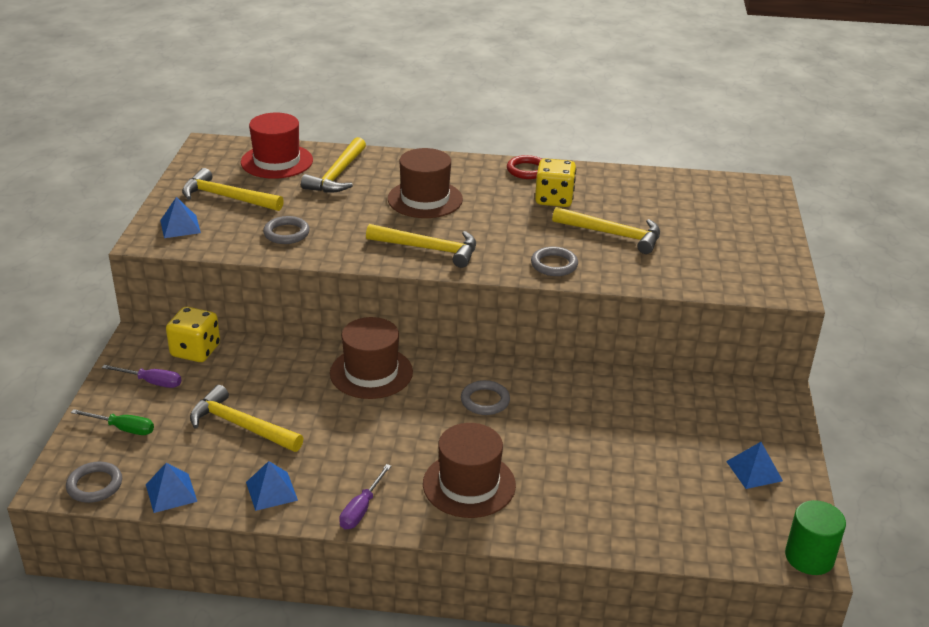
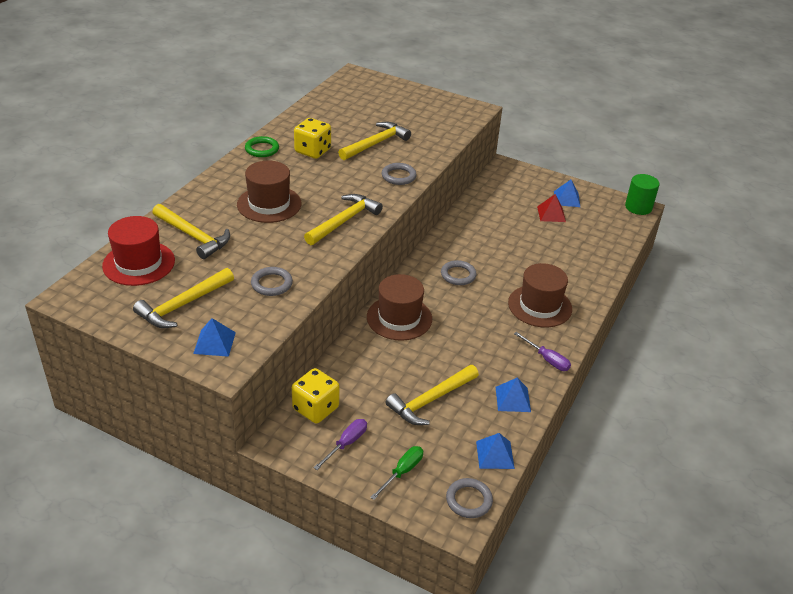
camera: 70 degrees left, 5 degrees up
red ring [507,155,542,179] -> green ring [245,136,279,157]
none -> red pyramid [537,194,566,222]

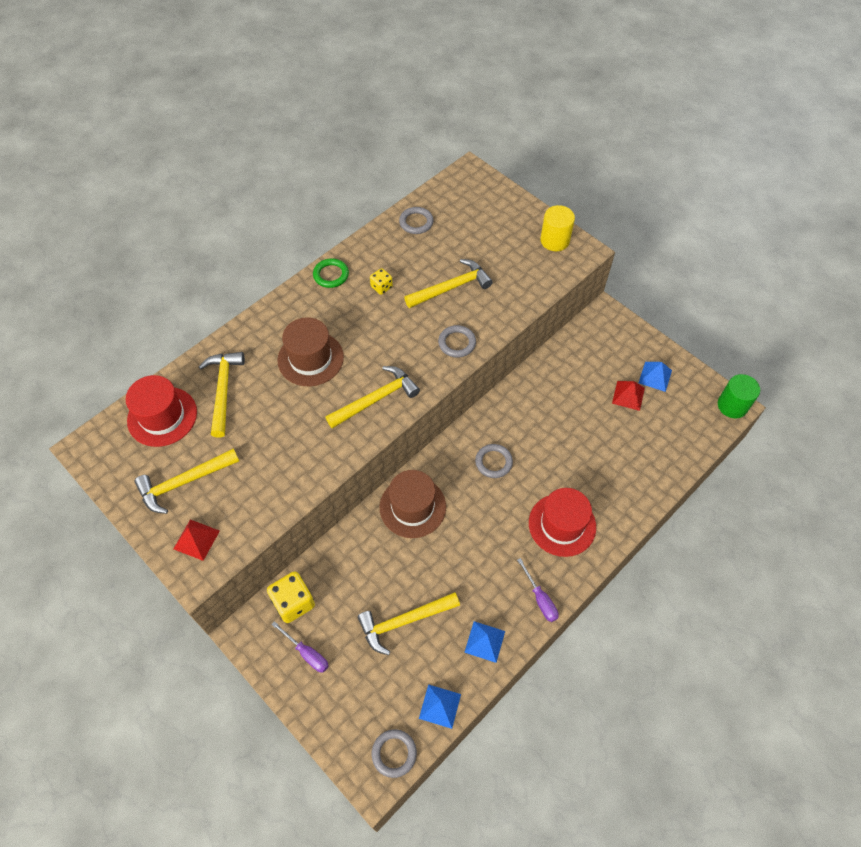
camera: 20 degrees right, 20 degrees up
yellow hammer [152,204,230,259] -> yellow hammer turned 150 degrees counterclockwise [199,352,245,438]
blue pyramid [193,318,236,357] -> red pyramid [173,520,220,561]
grey ring [251,267,293,296] -> grey ring moved to [399,207,434,234]
yellow dice [294,118,331,159] -> yellow dice [370,268,393,295], size x0.56
purple screwdriver [314,419,367,470] -> purple screwdriver turned 75 degrees clockwise [271,621,329,673]
green screwdriver [370,446,423,500] -> none
brown hat [508,263,572,327] -> red hat [529,488,596,557]
none -> yellow cylinder [540,205,575,251]

